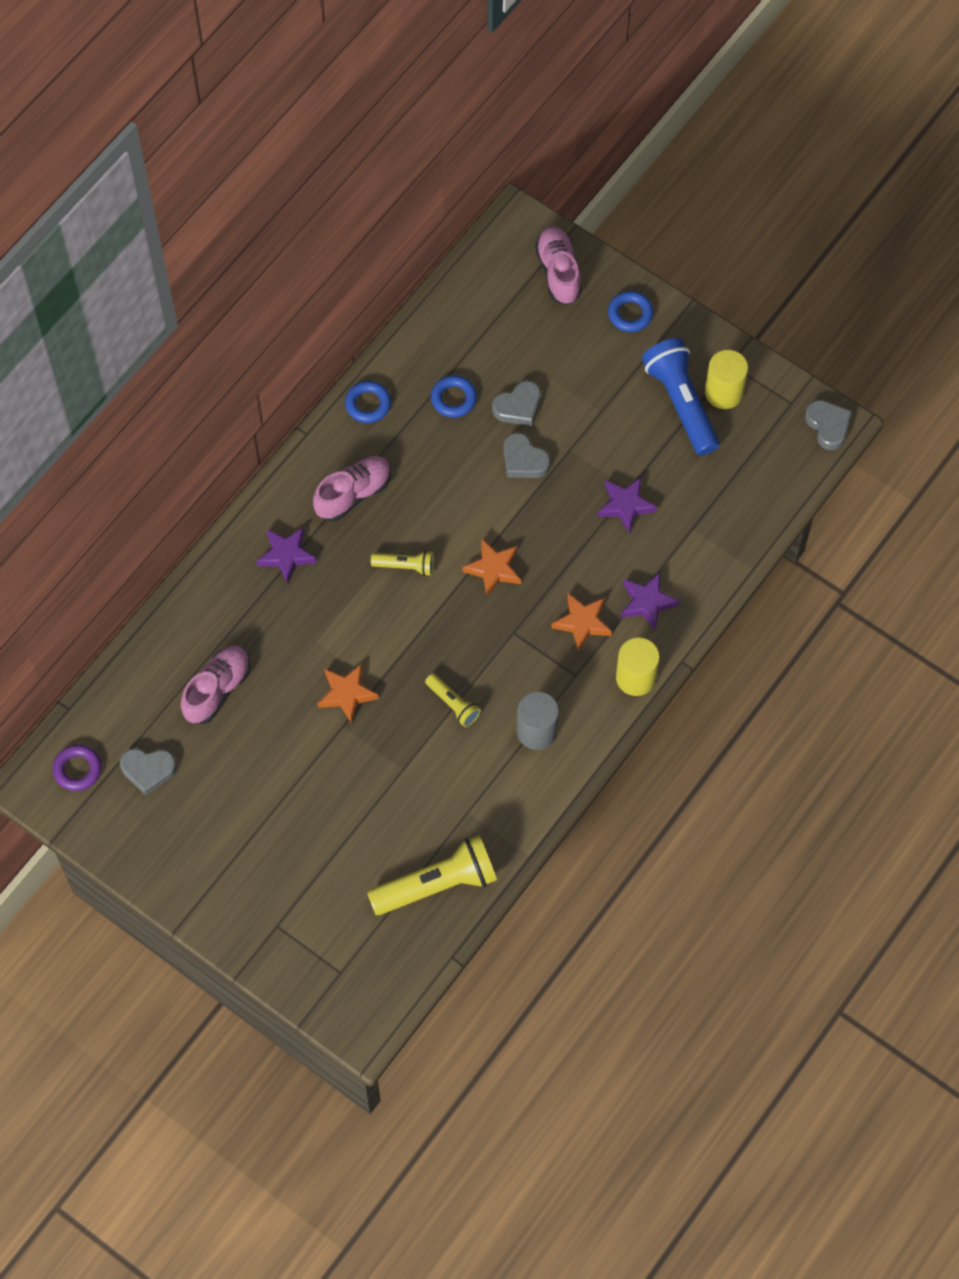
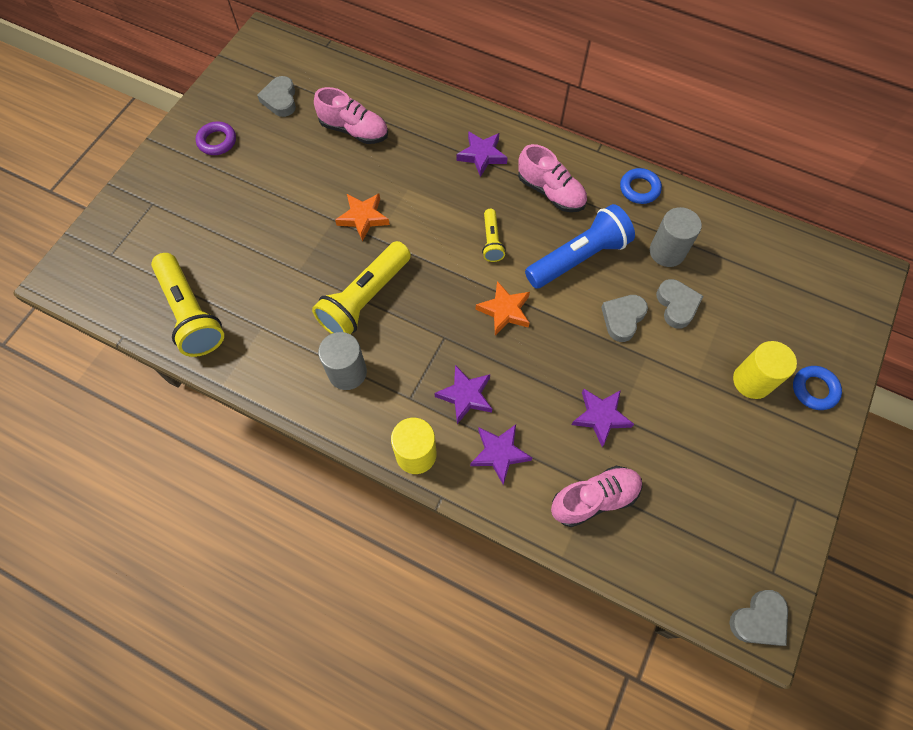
camera: 80 degrees right, 0 degrees up
purple ring [53,744,102,791] -> purple ring moved to [196,121,236,155]
yellow flashlight [425,674,481,727] -> yellow flashlight [312,241,411,334], size x1.95
blue ring [431,375,477,418] -> grey cylinder [650,207,702,267]
grey heart [492,381,541,426] -> grey heart turned 150 degrees counterclockwise [656,279,703,329]
pink shoe [535,227,582,305] -> pink shoe moved to [551,466,642,527]
orange star [551,593,612,652] -> purple star [434,365,492,424]
blue flashlight [642,338,720,456] -> blue flashlight moved to [525,204,635,289]
yellow cylinder [705,350,748,409] -> yellow cylinder moved to [733,341,797,399]

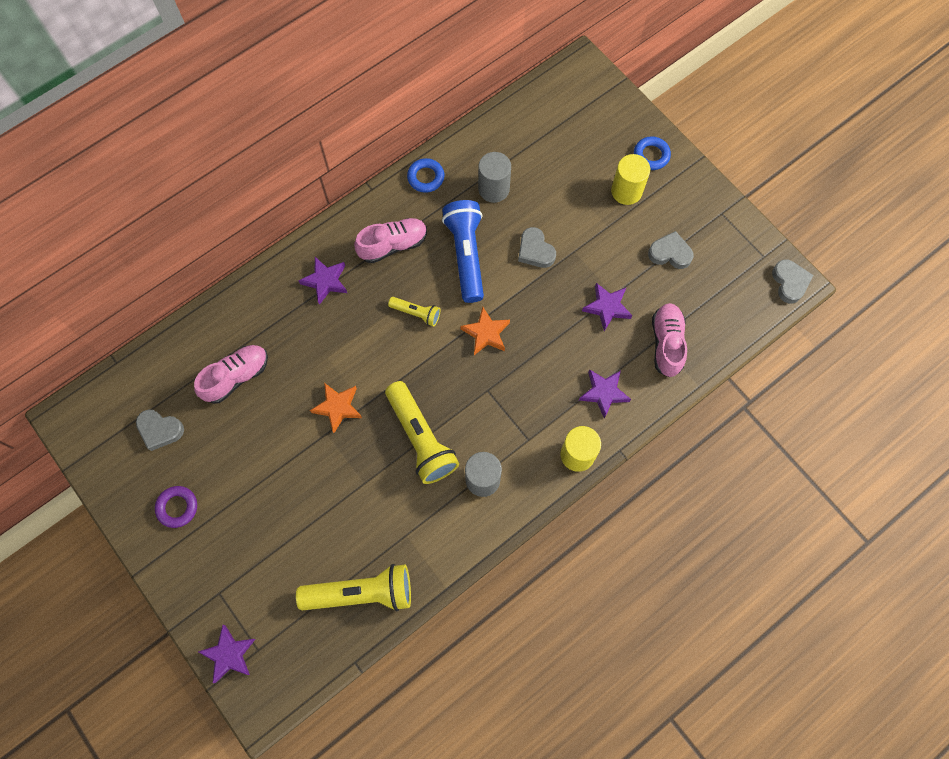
camera: 65 degrees left, 5 degrees up
purple star [434,365,492,424] -> purple star moved to [198,625,255,683]
grey heart [656,279,703,329] -> grey heart moved to [648,231,694,269]

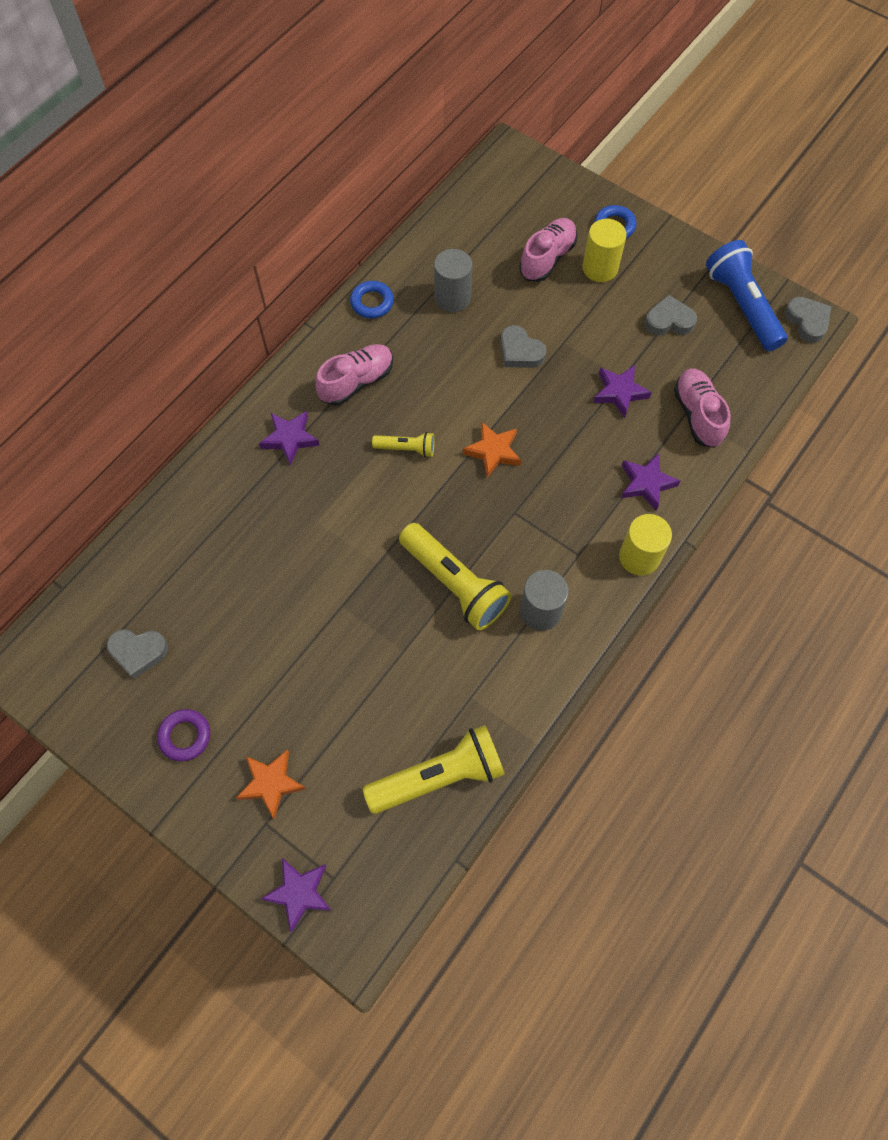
camera: 15 degrees left, 5 degrees down
pink shoe [194,345,268,404] -> pink shoe moved to [519,218,577,282]
orange star [310,383,362,433] -> orange star moved to [236,750,306,819]
blue flashlight [442,200,484,303] -> blue flashlight moved to [706,240,787,351]

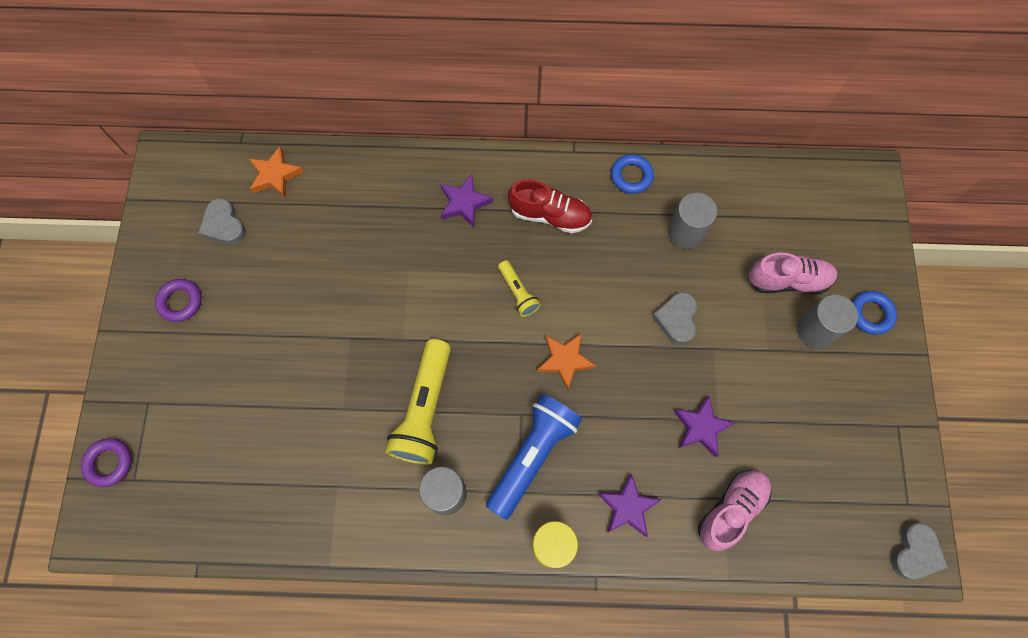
camera: 55 degrees right, 5 degrees up
orange star [236,750,306,819] -> orange star moved to [249,146,304,199]
purple star [261,858,332,932] -> purple ring [81,438,132,487]
pink shoe [315,344,393,406] -> red shoe [508,179,592,234]
yellow flashlight [363,725,505,814] -> none
yellow cylinder [583,219,627,282] -> grey cylinder [797,295,858,348]
grey heart [645,295,697,335] -> none
blue flashlight [706,240,787,351] -> blue flashlight moved to [486,394,582,520]

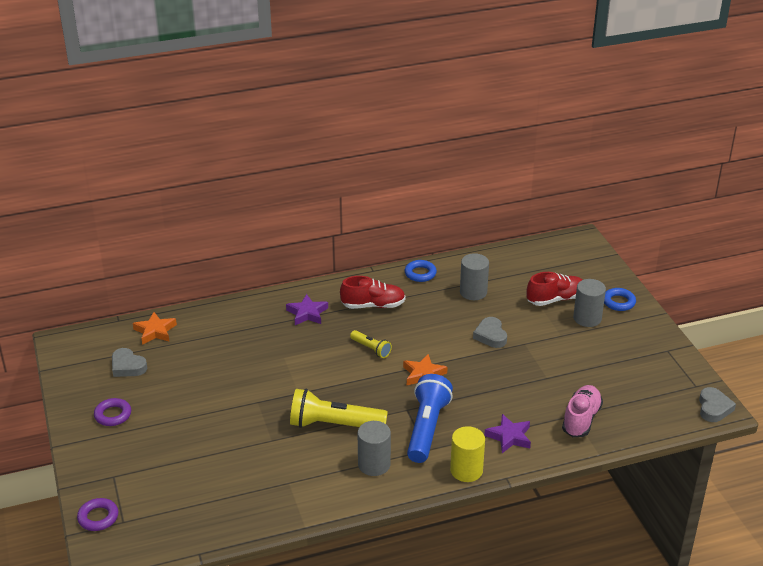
camera: 20 degrees left, 35 degrees down
yellow flashlight [385,339,451,465] -> yellow flashlight turned 105 degrees clockwise [290,389,388,428]
purple star [673,396,735,457] -> none
pink shoe [748,252,837,294] -> red shoe [527,272,582,306]

